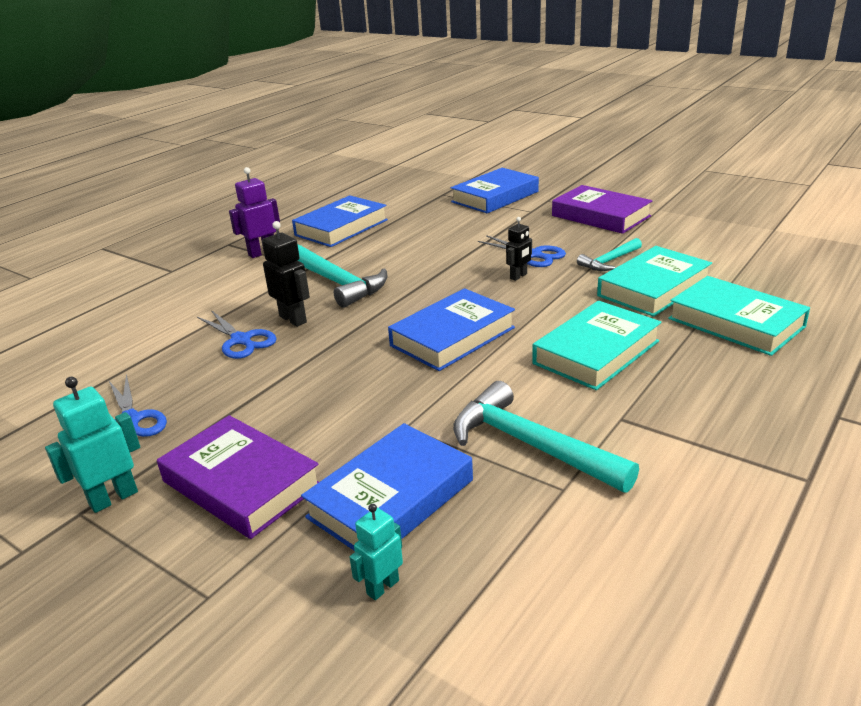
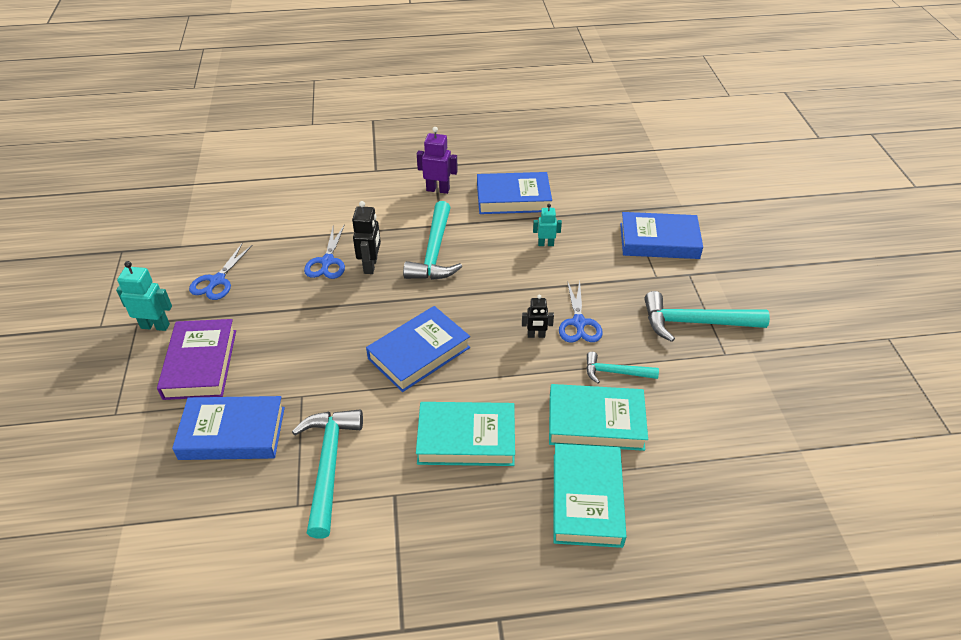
camera: 45 degrees right, 15 degrees up
turquoise robot [349,504,403,600] -> turquoise robot moved to [533,204,562,246]
blue book [388,288,515,371] -> blue book turned 45 degrees counterclockwise [366,306,470,392]
purple book [552,185,653,234] -> turquoise hammer [644,291,770,342]

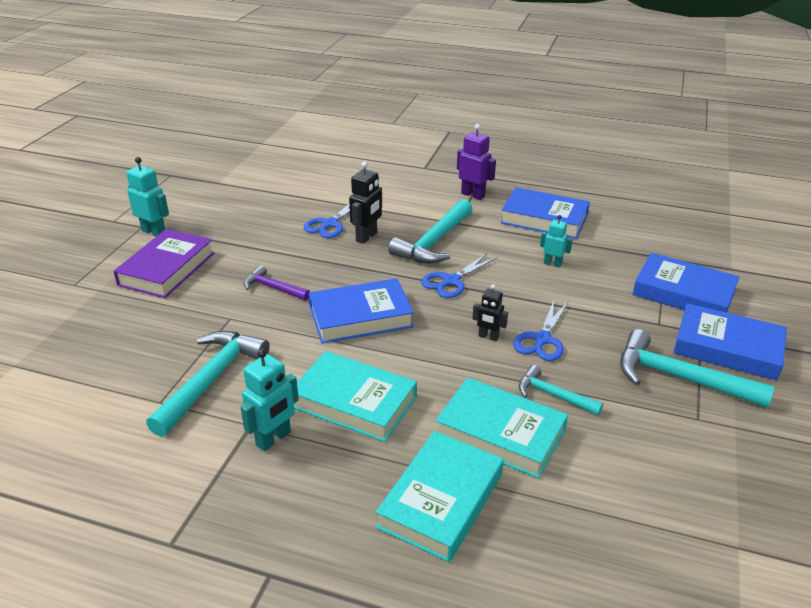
camera: 25 degrees right, 10 degrees down
blue book [172,396,285,460] -> blue book moved to [673,303,787,381]
blue scissors [189,243,253,300] -> blue scissors moved to [421,253,497,298]
none -> turquoise robot [240,349,299,451]
none -> purple hammer [244,265,310,301]

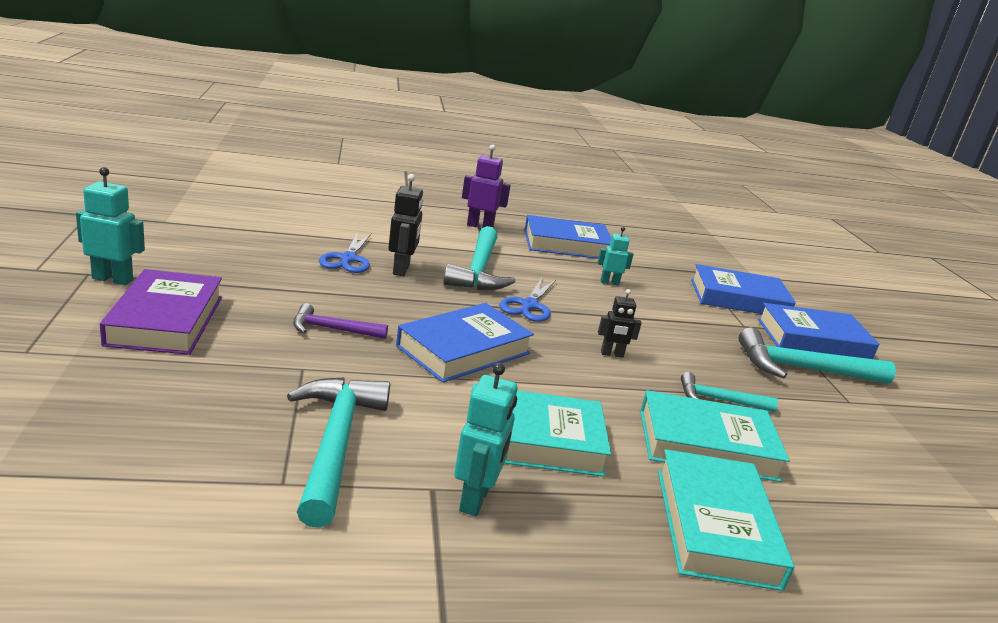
camera: 30 degrees left, 10 degrees down
blue scissors [513,301,568,361] -> none

